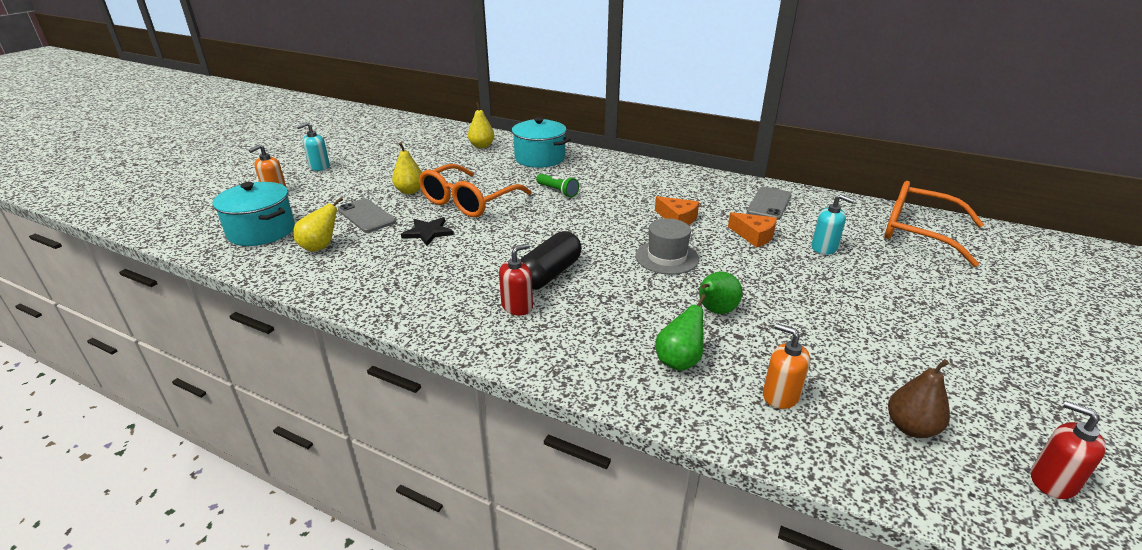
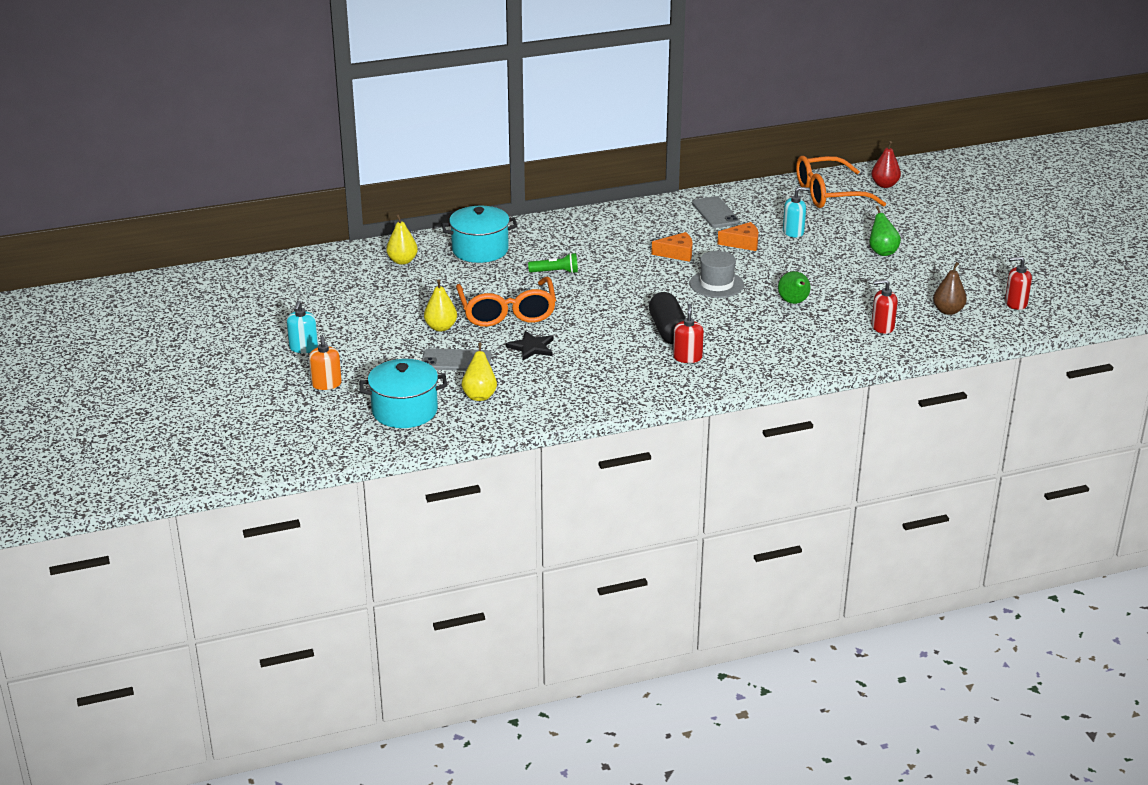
camera: 45 degrees left, 0 degrees up
green pear [655,294,706,371] -> green pear moved to [869,206,901,256]
orange soap dispenser [763,323,810,409] -> red soap dispenser [871,279,898,334]
none -> red pear [872,141,901,188]

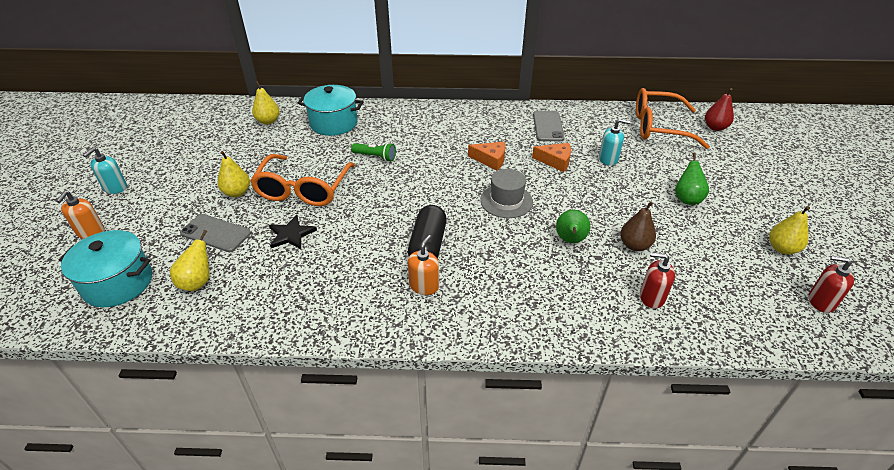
camera: 20 degrees right, 10 degrees up
red soap dispenser [673,304,704,363] -> orange soap dispenser [408,235,439,295]
brown pear [933,262,967,315] -> brown pear moved to [620,201,656,251]
none -> yellow pear [769,206,810,255]

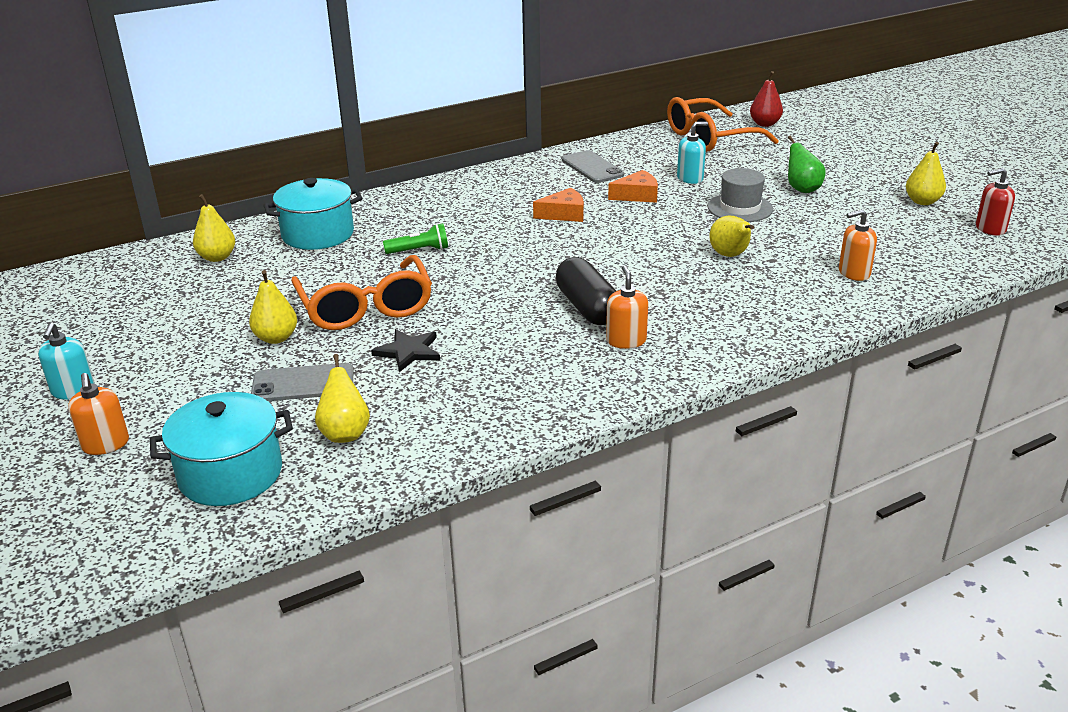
camera: 30 degrees left, 10 degrees down
grey hat [480,169,533,218] -> grey hat moved to [708,168,773,222]
green pear [556,210,590,243] -> yellow pear [709,216,754,257]
brown pear [620,201,656,251] -> none
red soap dispenser [640,252,675,309] -> orange soap dispenser [839,209,877,281]

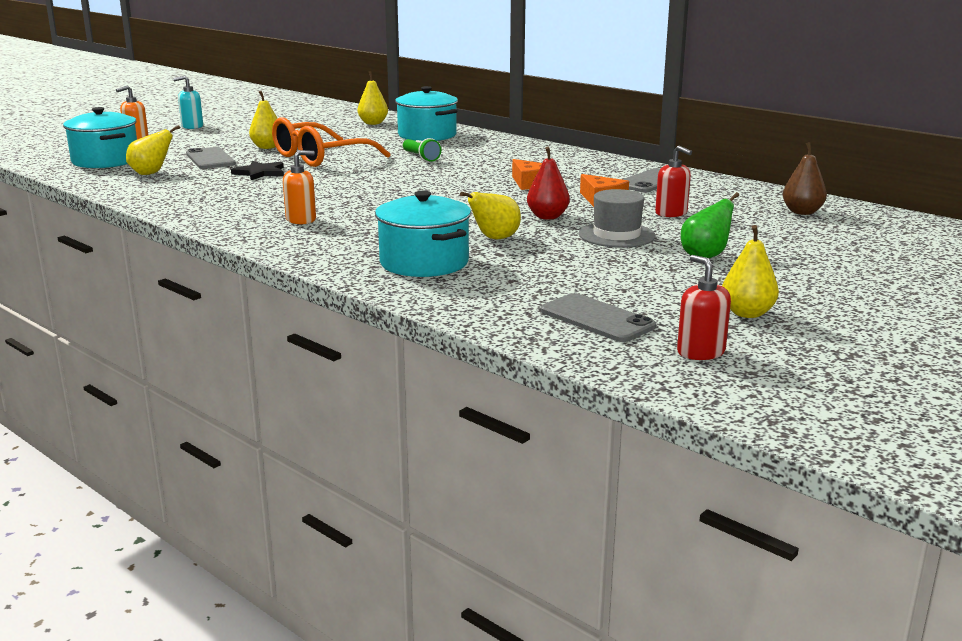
camera: 70 degrees right, 10 degrees down
black capsule [556,257,616,325] -> none
orange glasses [667,97,779,152] -> brown pear [783,142,827,215]
turquoise soap dispenser [677,122,708,184] -> red soap dispenser [655,145,692,217]
red pear [750,71,783,127] -> red pear moved to [527,146,570,220]
orange soap dispenser [839,209,877,281] -> none
none -> turquoise pot [375,191,471,277]
none -> grey phone [541,293,656,342]

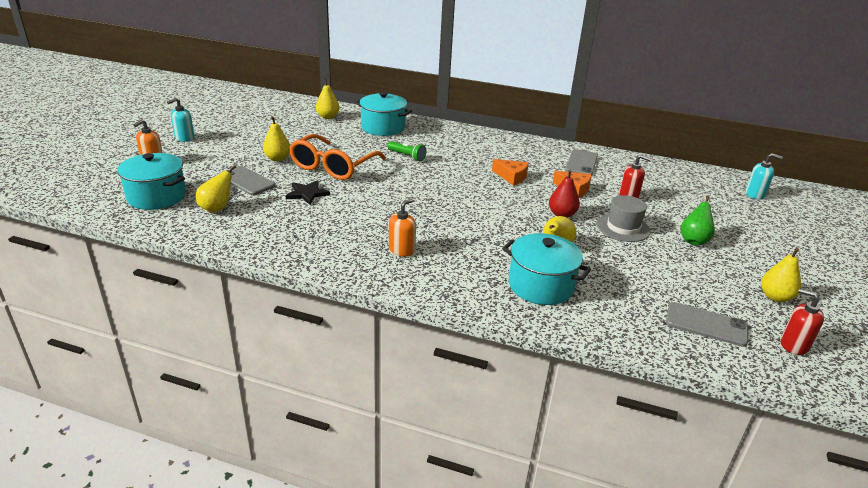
camera: 25 degrees left, 10 degrees up
brown pear [783,142,827,215] -> none
none -> turquoise soap dispenser [745,153,783,200]

